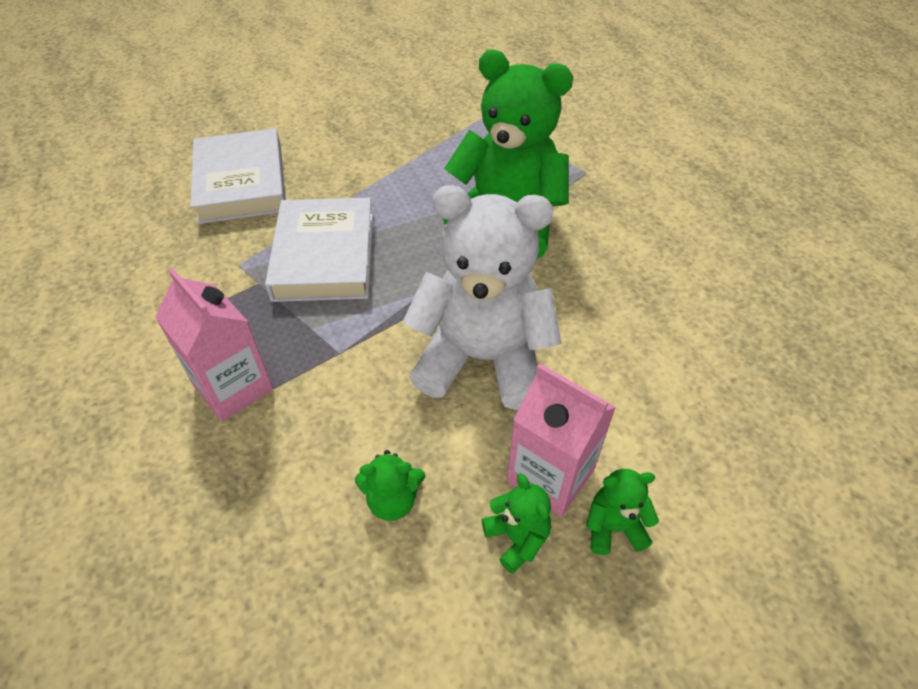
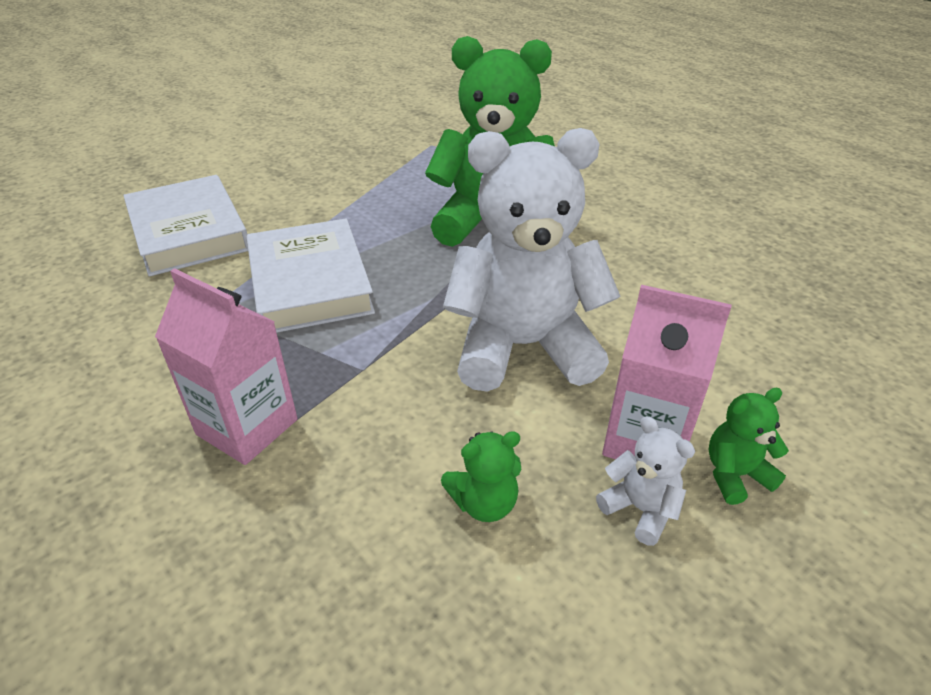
camera: 15 degrees left, 10 degrees down
green teddy bear [482,473,551,574] -> white teddy bear [596,416,695,546]

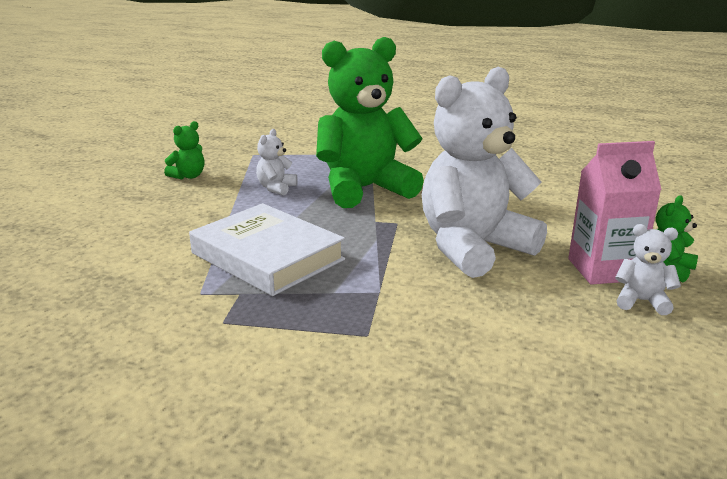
camera: 30 degrees left, 15 degrees down
white book [123,175,248,276] -> none
pink carton [155,268,298,465] -> none
green teddy bear [441,431,521,522] -> green teddy bear moved to [164,121,204,179]
none -> white teddy bear [256,129,298,195]

